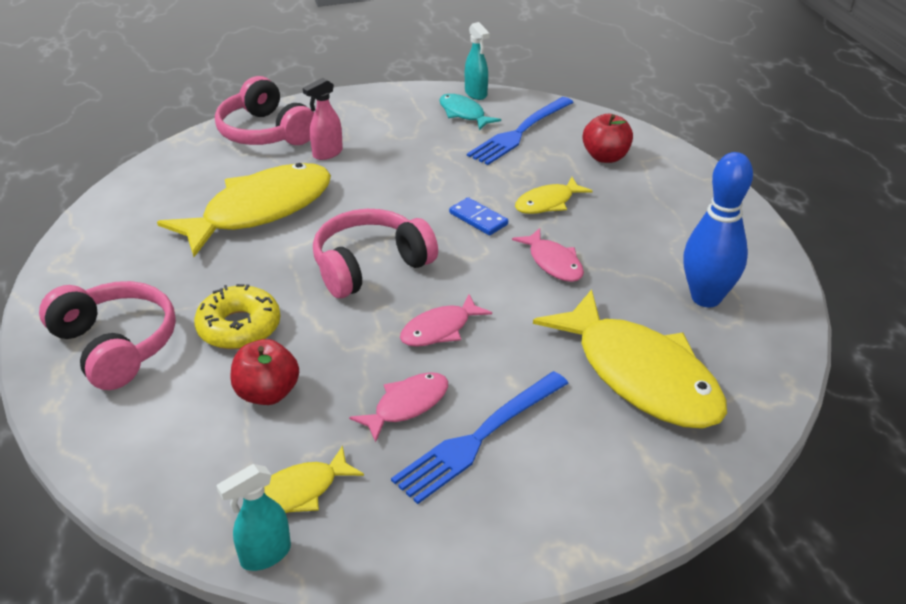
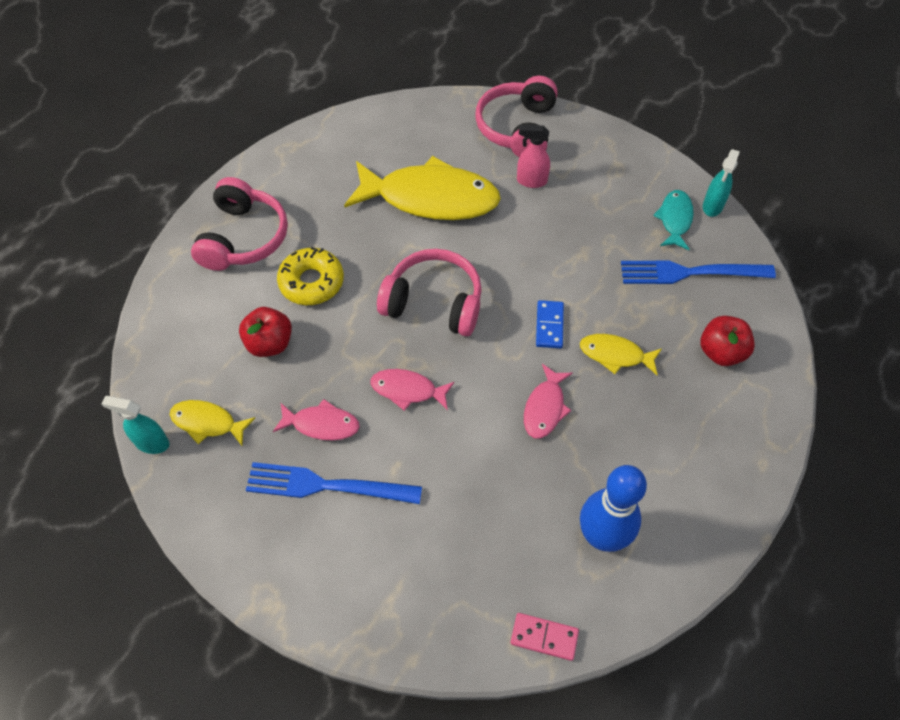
camera: 50 degrees right, 20 degrees up
yellow fish [533,289,727,429] -> none
none -> pink domino [510,613,579,661]

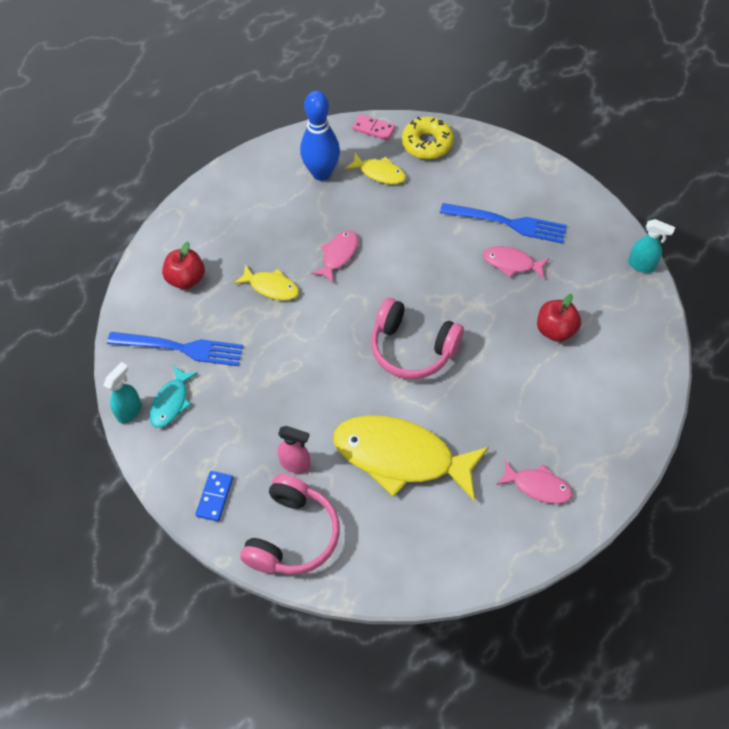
camera: 170 degrees left, 0 degrees up
yellow fish [170,400,255,446] -> yellow fish moved to [345,153,406,184]
pink headphones [191,177,288,271] -> none
yellow donut [277,247,344,305] -> yellow donut moved to [402,117,454,159]
pink fish [370,369,455,411] -> pink fish moved to [496,460,573,504]
blue domino [536,300,564,349] -> blue domino moved to [195,471,233,522]

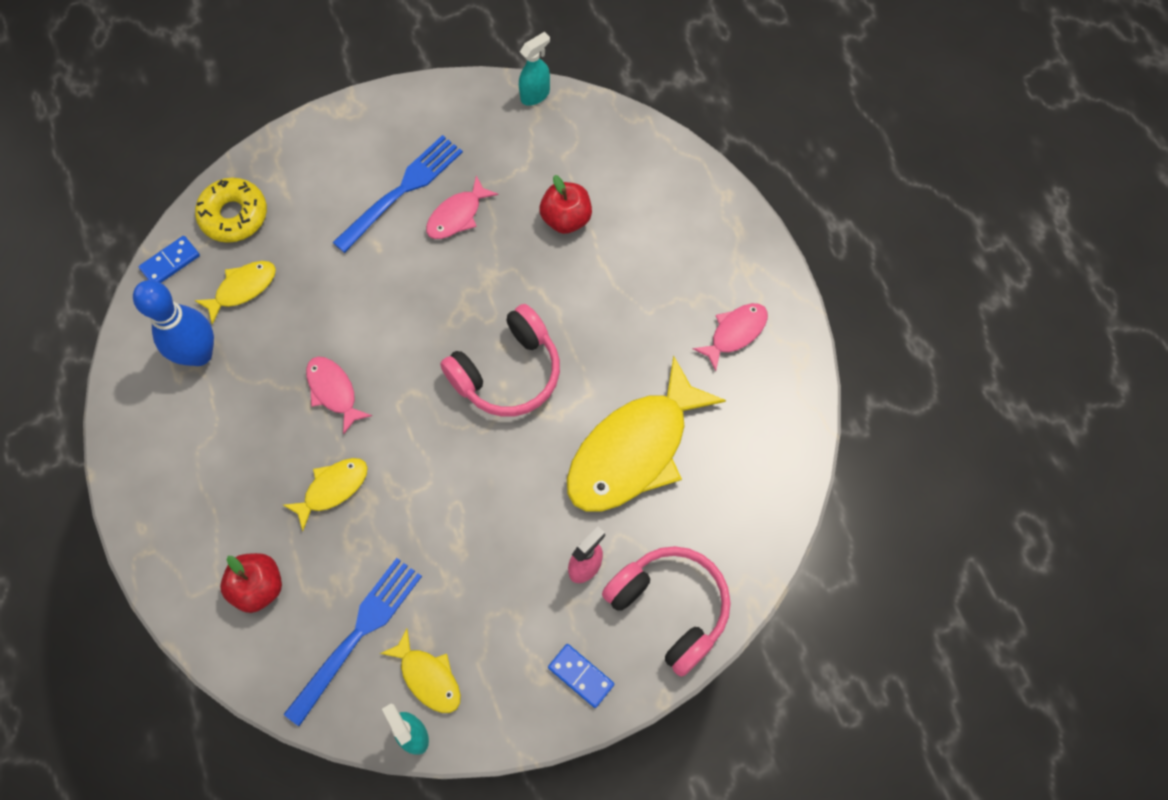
camera: 65 degrees left, 10 degrees up
turquoise fish [150,366,198,428] -> yellow fish [380,629,461,713]
pink domino [352,114,395,141] -> blue domino [139,236,200,283]

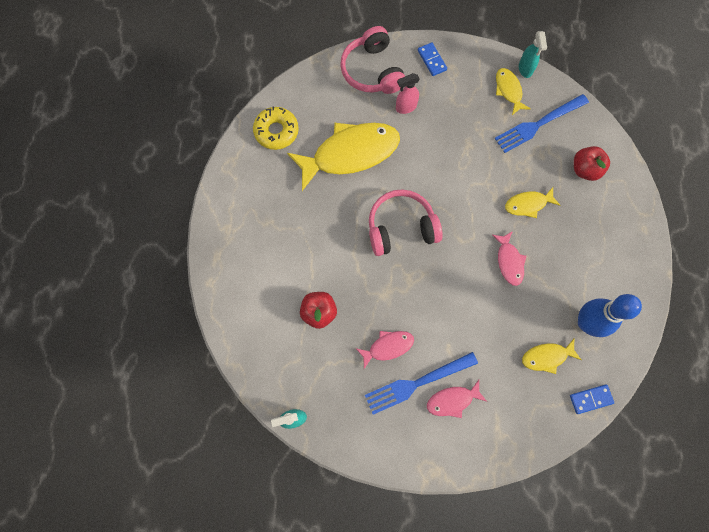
camera: 155 degrees left, 5 degrees up
yellow donut [195,178,267,243] -> yellow donut moved to [253,106,299,150]
pink fish [693,303,768,371] -> pink fish moved to [427,380,487,418]

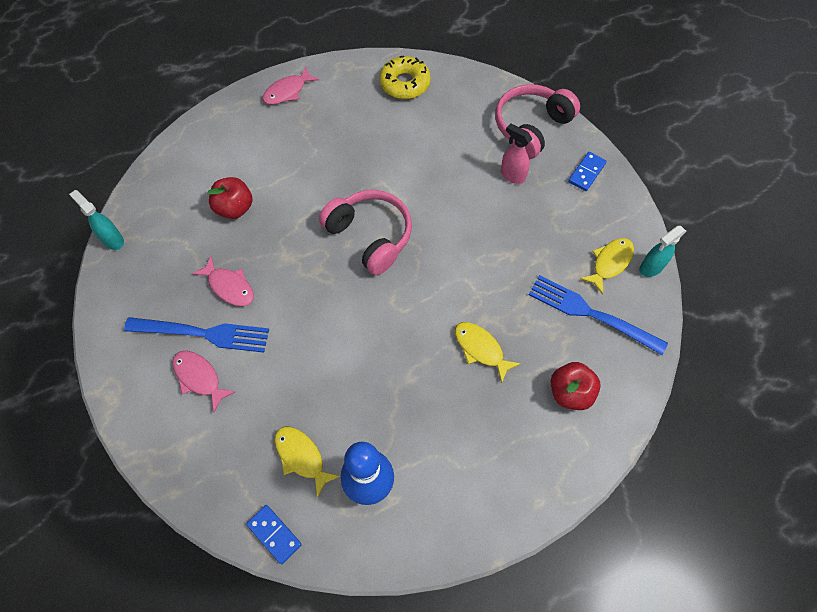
camera: 60 degrees right, 10 degrees down
yellow fish [287,123,400,191] -> none
blue fork [365,352,478,415] -> blue fork turned 150 degrees clockwise [124,317,269,352]
pink fish [492,231,527,286] -> pink fish moved to [262,66,319,105]

